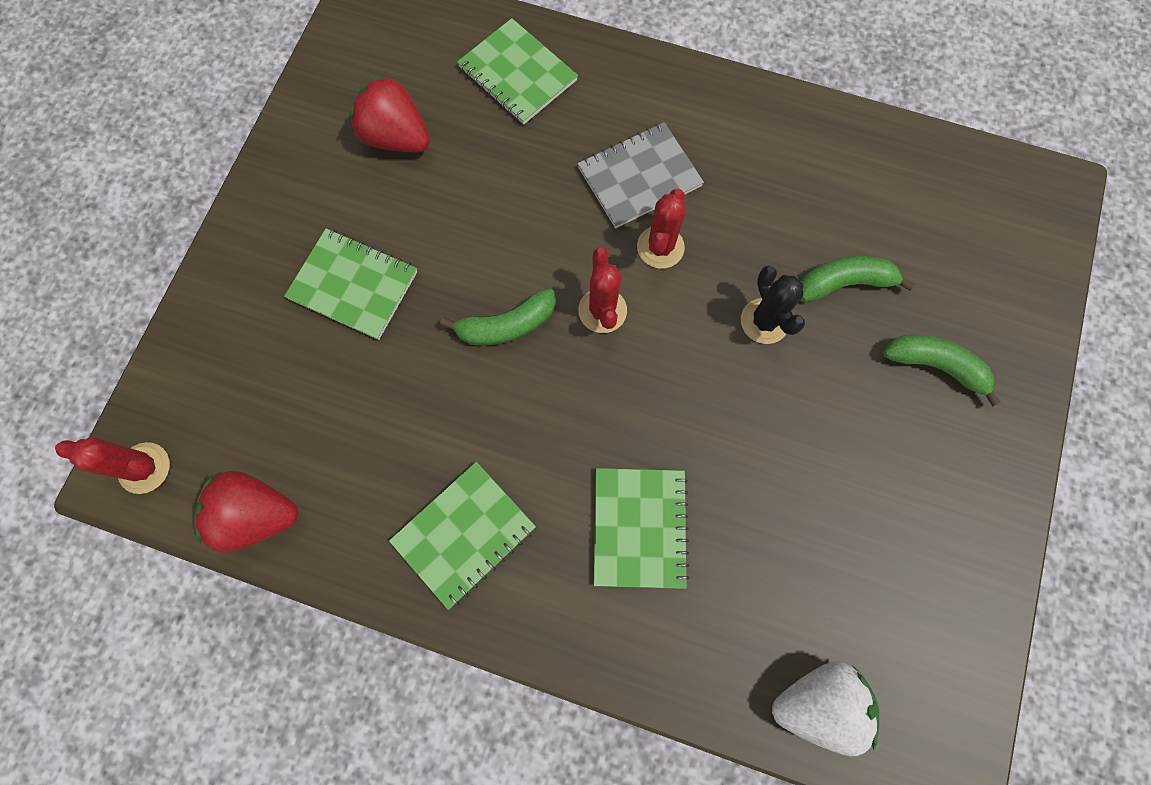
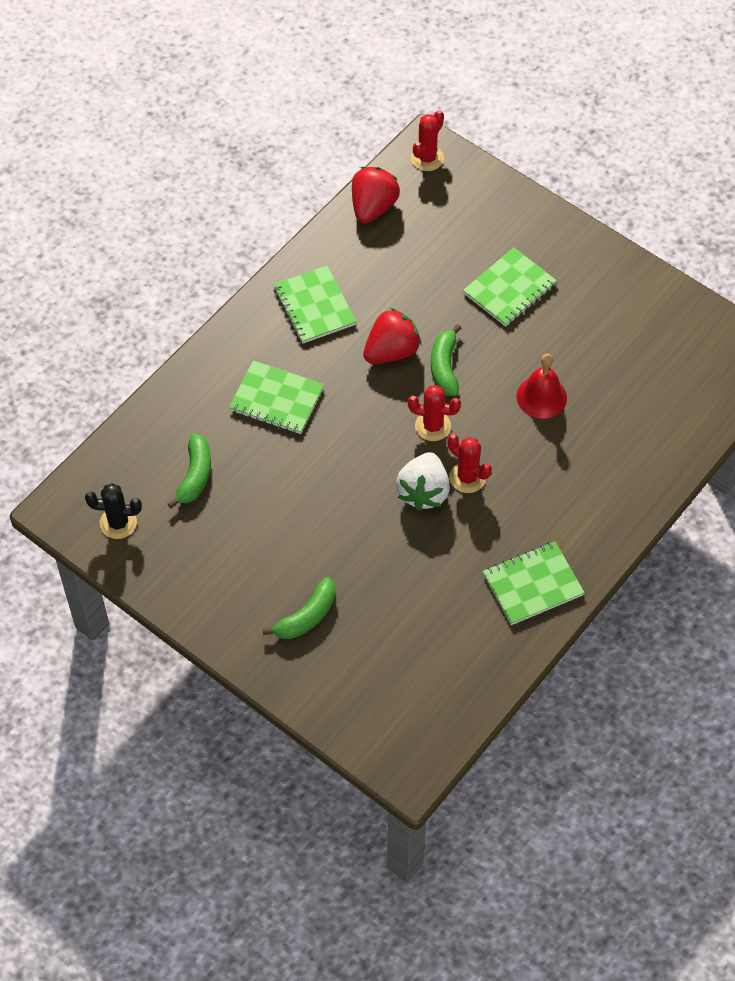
camera: 110 degrees right, 15 degrees down
red strawberry [349,74,430,152] -> red strawberry moved to [363,308,421,364]
green notebook [457,18,578,125] -> green notebook moved to [483,542,585,625]
grey notebook [578,122,704,228] -> none
black cactus [741,265,805,344] -> black cactus moved to [85,483,142,539]
white strawberry [772,662,879,756] -> white strawberry moved to [396,452,450,511]
green banana [800,256,915,302] -> green banana moved to [168,434,211,508]
none -> red bell [517,354,567,419]

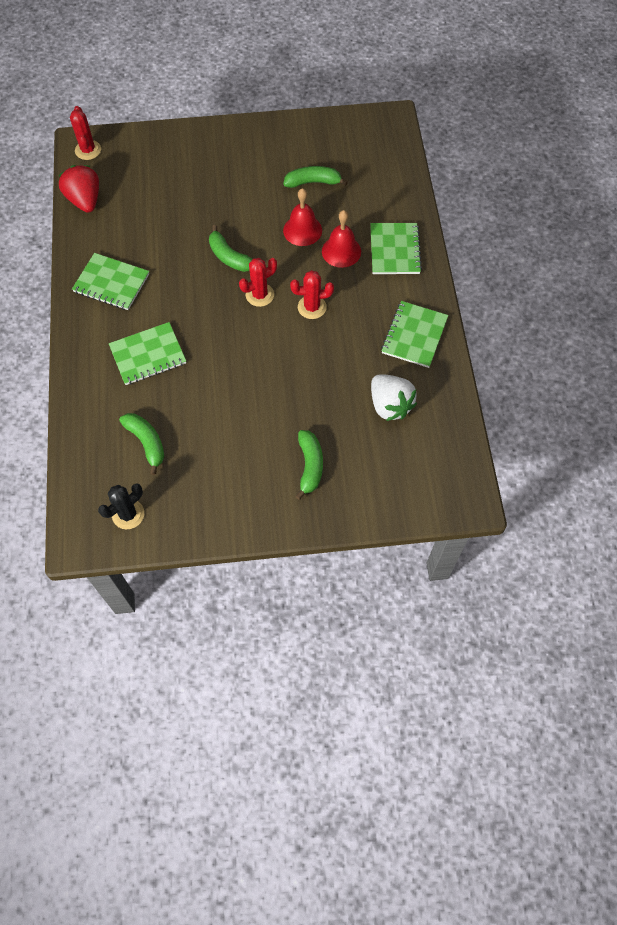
camera: 45 degrees left, 5 degrees up
red strawberry [363,308,421,364] -> none
white strawberry [396,452,450,511] -> white strawberry moved to [371,374,417,421]
green notebook [463,247,557,327] -> green notebook moved to [370,223,422,274]
none -> green banana [283,166,348,188]
none -> red bell [322,210,361,268]

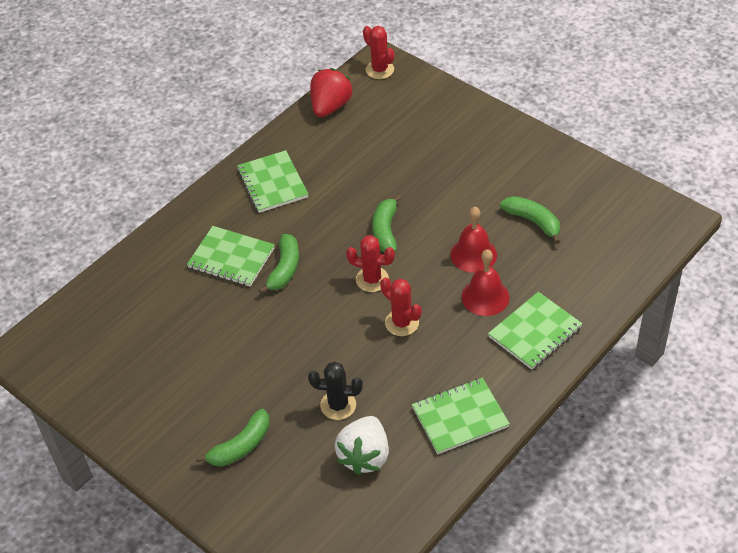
camera: 50 degrees right, 15 degrees down
red cactus [70,106,101,160] -> red cactus turned 75 degrees counterclockwise [363,26,394,79]
black cactus [98,483,144,529] -> black cactus moved to [308,362,363,420]
green banana [119,413,164,475] -> green banana moved to [259,234,299,294]

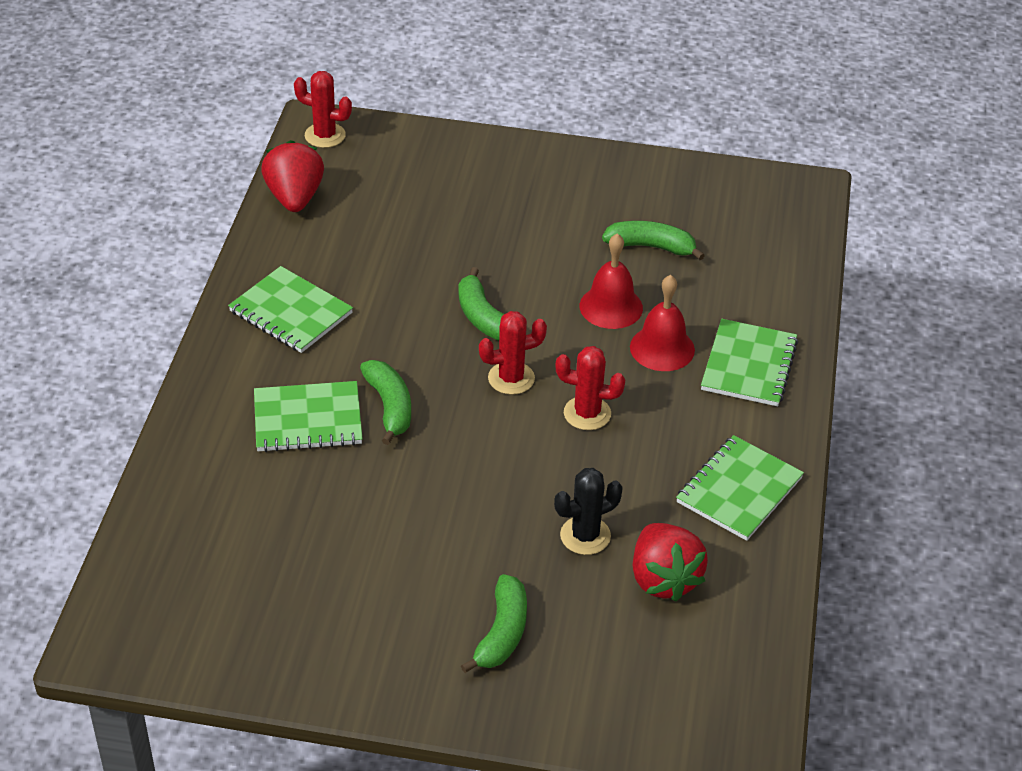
camera: 35 degrees left, 5 degrees down
white strawberry [335,416,389,475] -> red strawberry [633,523,708,602]

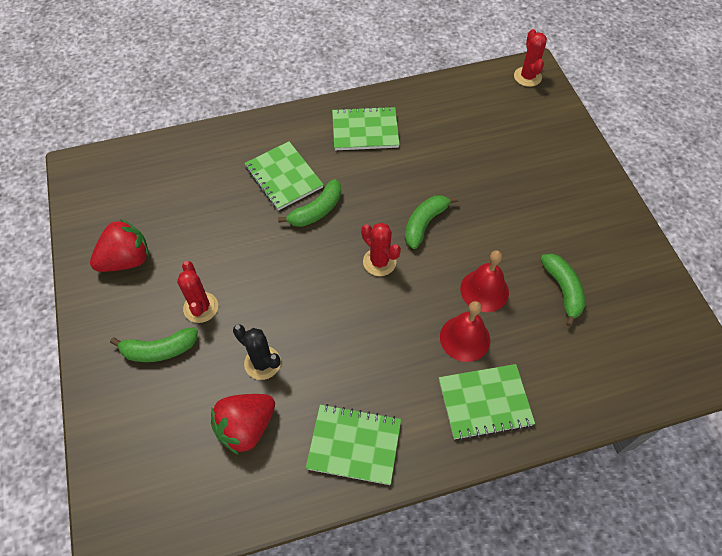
camera: 65 degrees right, 15 degrees up
green notebook [228,266,353,353] -> green notebook turned 75 degrees clockwise [332,106,400,150]
red strawberry [261,140,324,212] -> red strawberry moved to [90,219,149,272]
red cactus [555,346,625,430] -> red cactus moved to [177,261,218,323]

